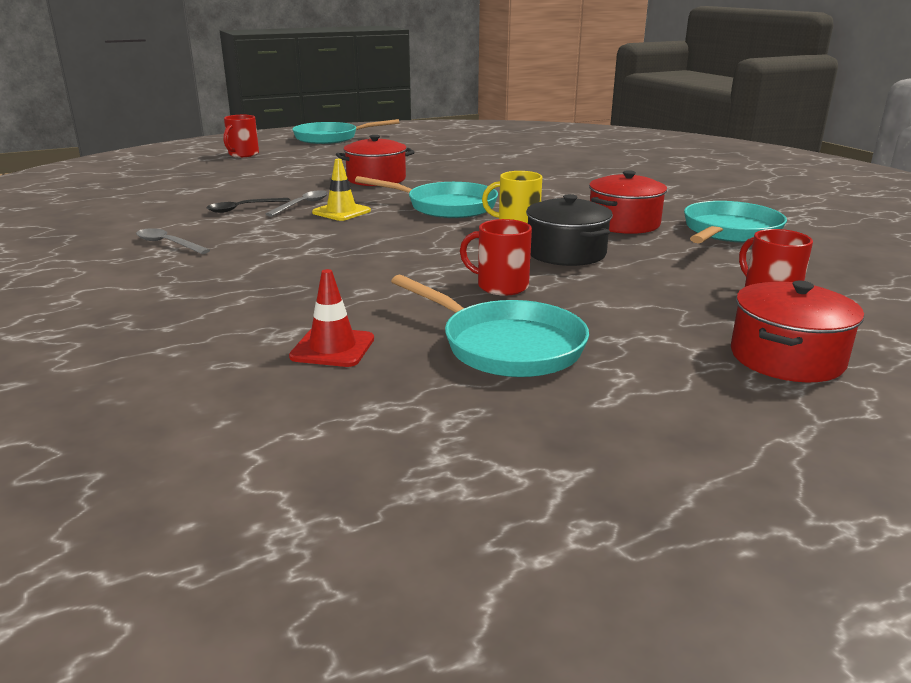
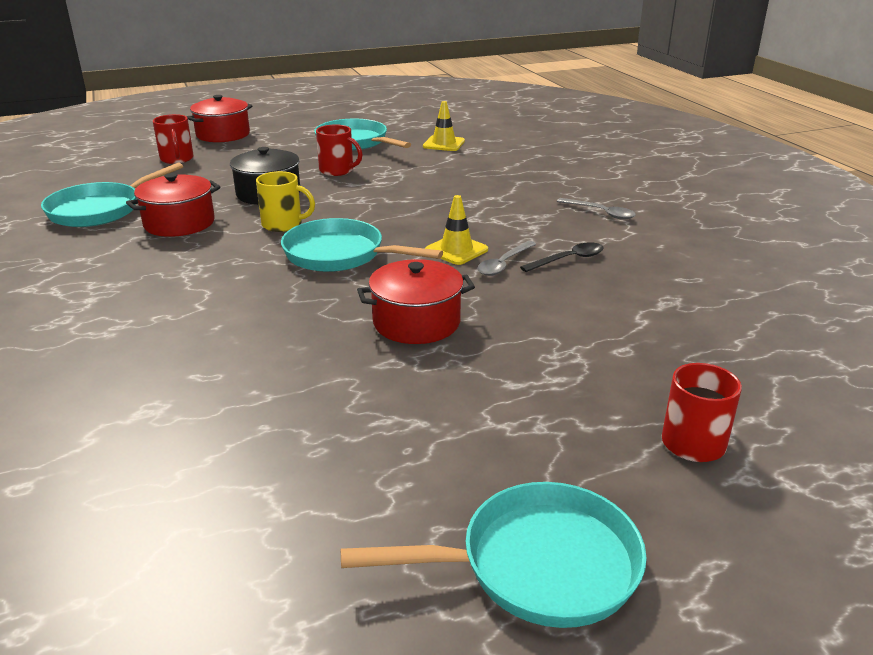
camera: 175 degrees left, 5 degrees up
red traffic cone [289,269,374,367] -> yellow traffic cone [423,101,465,151]

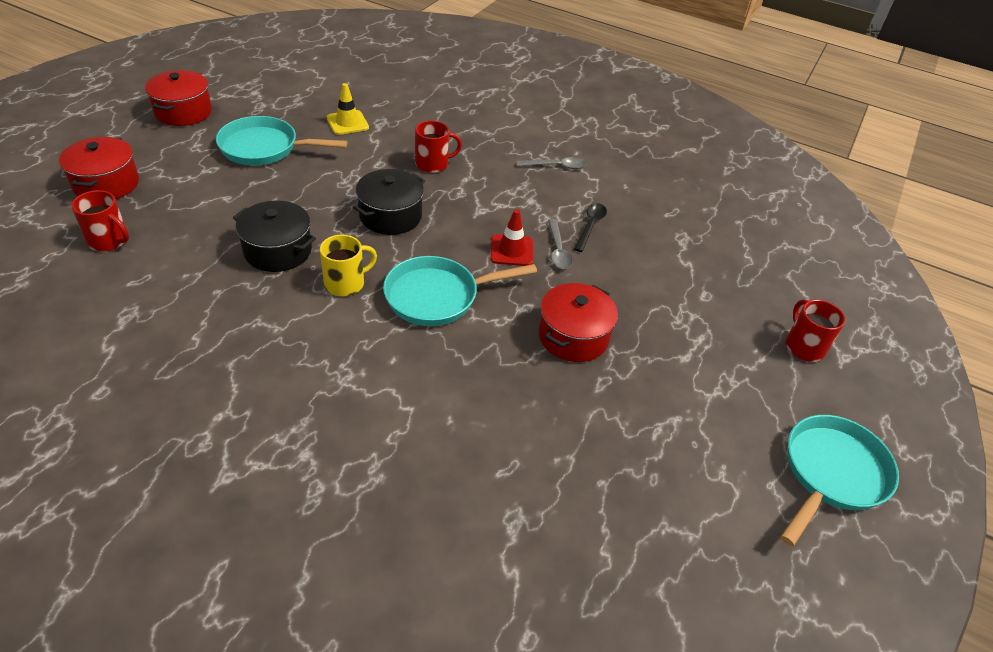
camera: 45 degrees left, 15 degrees up
turquoise pan [41,162,183,227] -> none
red pot [126,173,221,237] -> red pot moved to [145,70,212,126]
red mug [316,124,363,176] -> red mug moved to [415,121,462,173]
yellow traffic cone [425,195,488,265] -> red traffic cone [490,209,533,266]
none -> black pot [353,169,425,235]

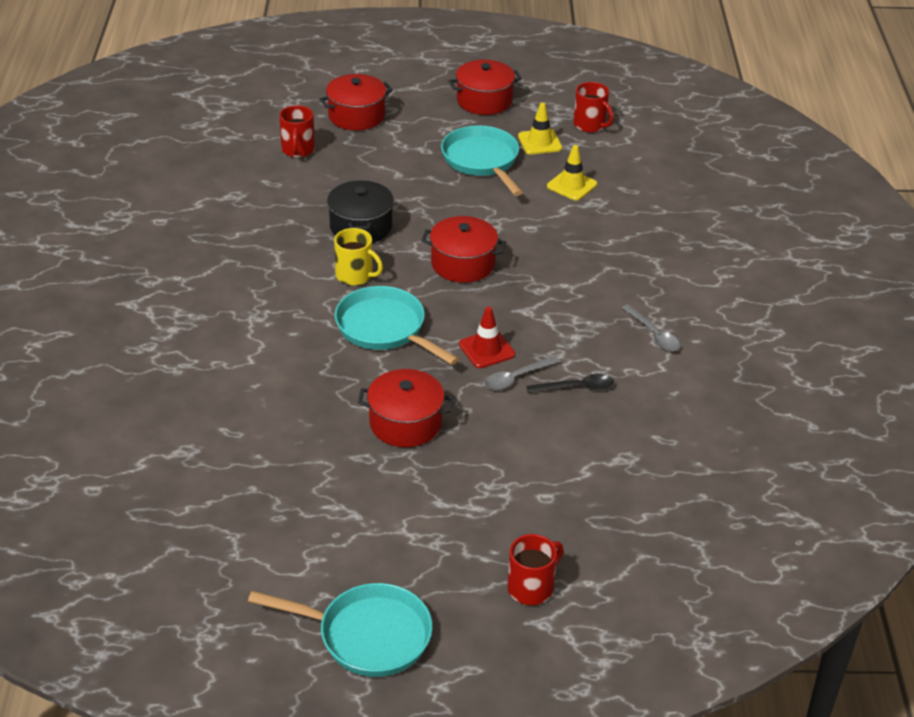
camera: 65 degrees right, 5 degrees down
black pot [353,169,425,235] -> red pot [421,216,506,283]
red mug [415,121,462,173] -> red mug moved to [573,82,614,133]
none -> yellow traffic cone [518,103,562,154]

